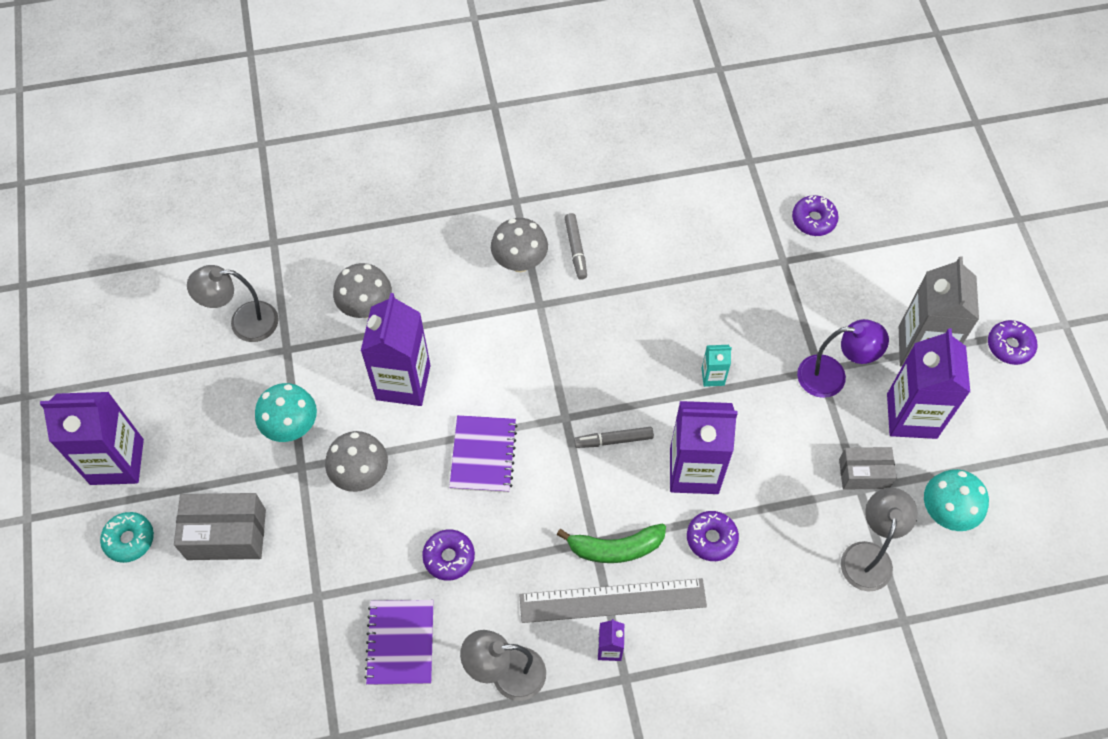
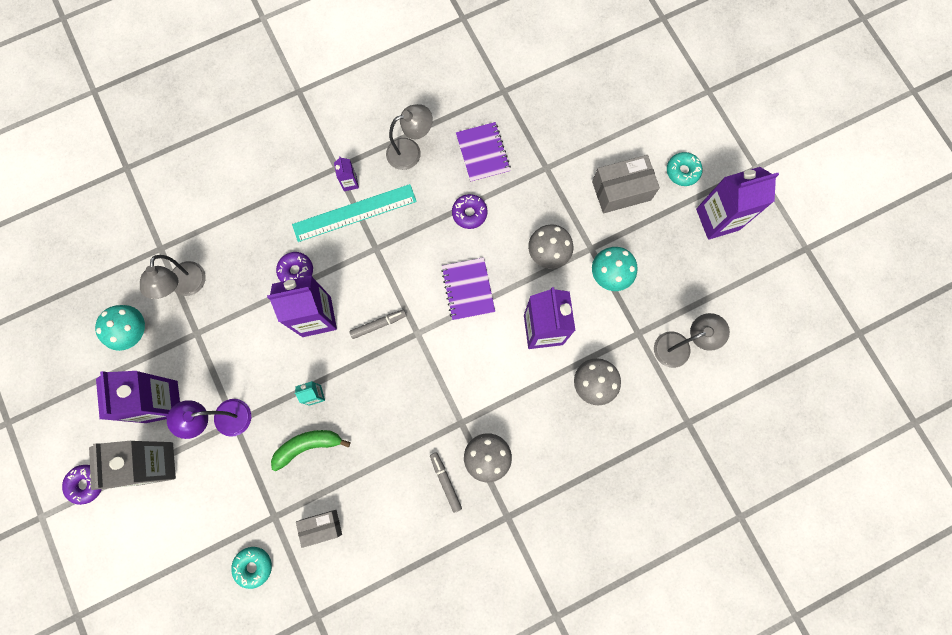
camera: 165 degrees right, 15 degrees up
grey ruler [519,578,707,623] -> turquoise ruler [292,184,417,242]
green banana [557,524,666,563] -> green banana moved to [271,430,351,471]
purple donut [792,195,839,236] -> turquoise donut [231,547,272,589]
grey box [839,447,897,490] -> grey box moved to [296,510,342,548]

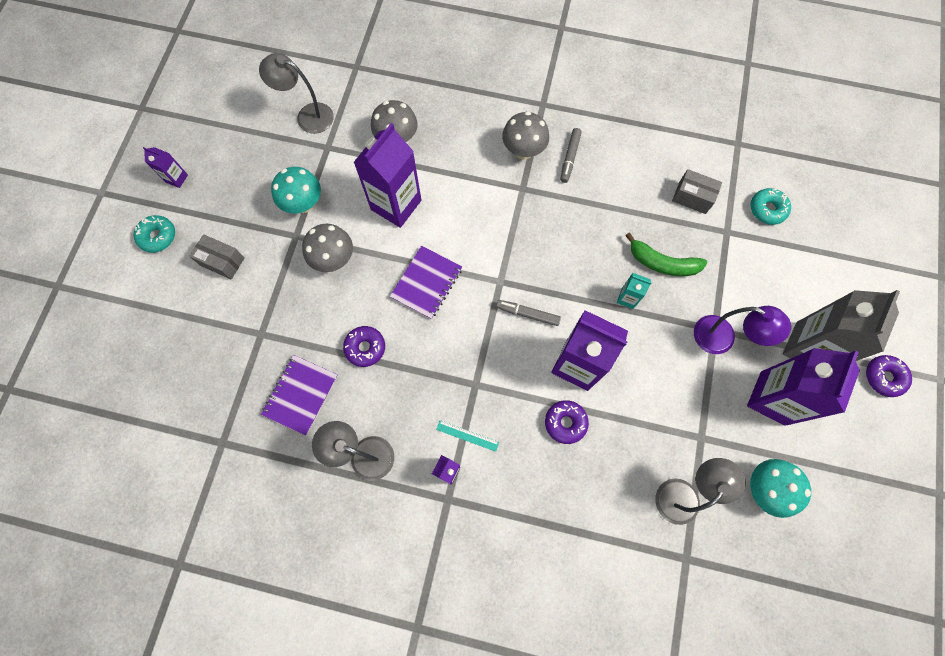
camera: 140 degrees left, 5 degrees down
turquoise ruler [292,184,417,242] -> turquoise ruler [436,420,499,452], size x0.42
grey box [592,155,660,214] -> grey box [189,234,244,280], size x0.64
purple carton [696,167,779,240] -> purple carton [143,147,188,188], size x0.45

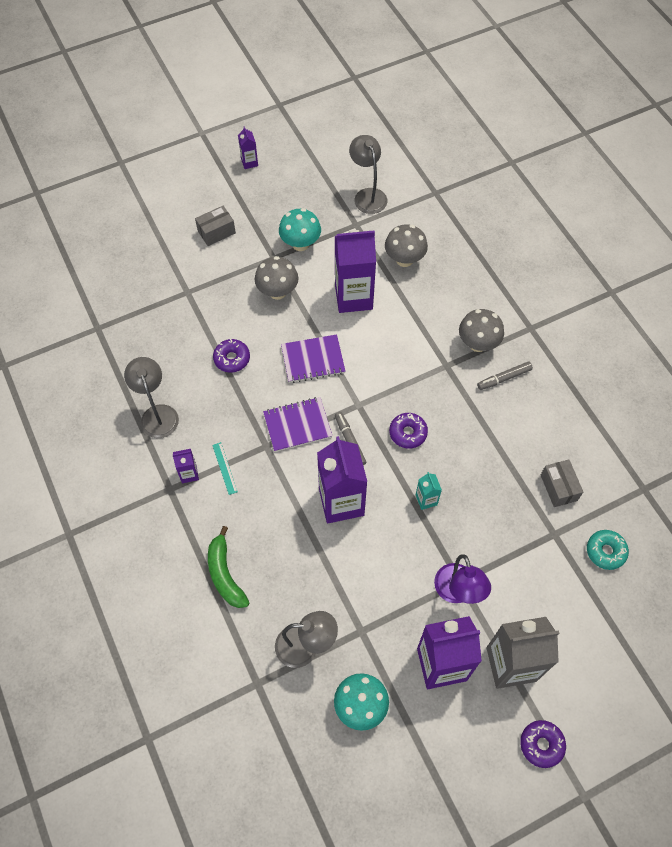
camera: 50 degrees right, 10 degrees down
turquoise donut [134,215,175,253] -> none
grey box [189,234,244,280] -> grey box turned 75 degrees clockwise [195,206,236,246]
purple notebook [261,355,338,436] -> purple notebook moved to [263,397,332,452]
purple donut [545,400,589,444] -> purple donut moved to [389,413,428,449]
green banana [625,232,707,276] -> green banana moved to [208,526,250,608]

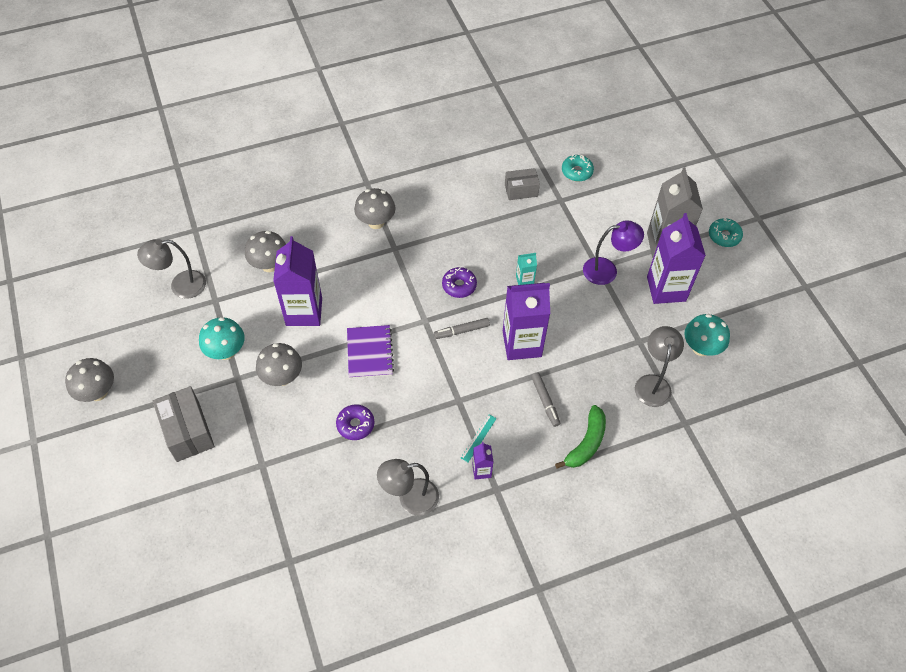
camera: 85 degrees left, 5 degrees down
grey box [195,206,236,246] -> grey box [152,386,215,462], size x1.56
green banana [208,526,250,608] -> green banana turned 45 degrees counterclockwise [555,405,606,469]
turquoise ruler [212,442,238,495] -> turquoise ruler turned 45 degrees counterclockwise [461,414,497,462]
purple carton [238,126,258,169] -> grey mushroom [65,358,114,402]
purple notebook [263,397,332,452] -> none
grey marker [477,362,533,390] -> grey marker moved to [531,373,560,427]
purple donut [520,720,566,768] -> turquoise donut [709,218,743,247]

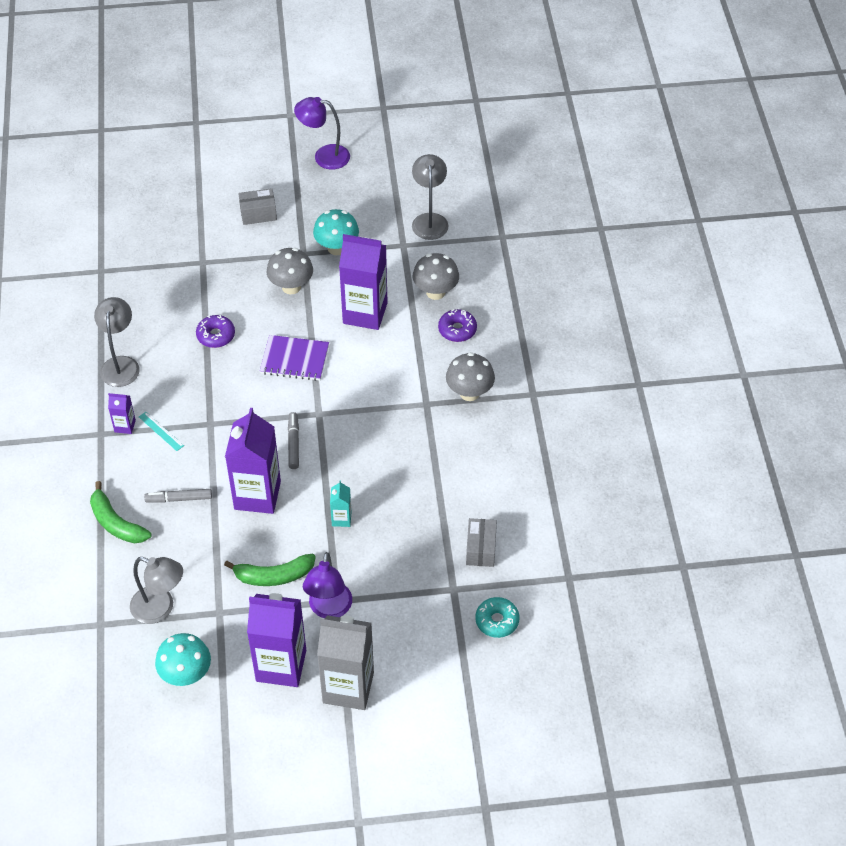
camera: 105 degrees right, 5 degrees down
grey mushroom [65,358,114,402] -> purple lamp [294,97,350,170]
grey box [152,386,215,462] -> grey box [238,188,277,225], size x0.64
purple donut [442,267,477,298] -> purple donut moved to [438,309,477,342]
turquoise donut [709,218,743,247] -> none
none -> green banana [224,554,316,586]

